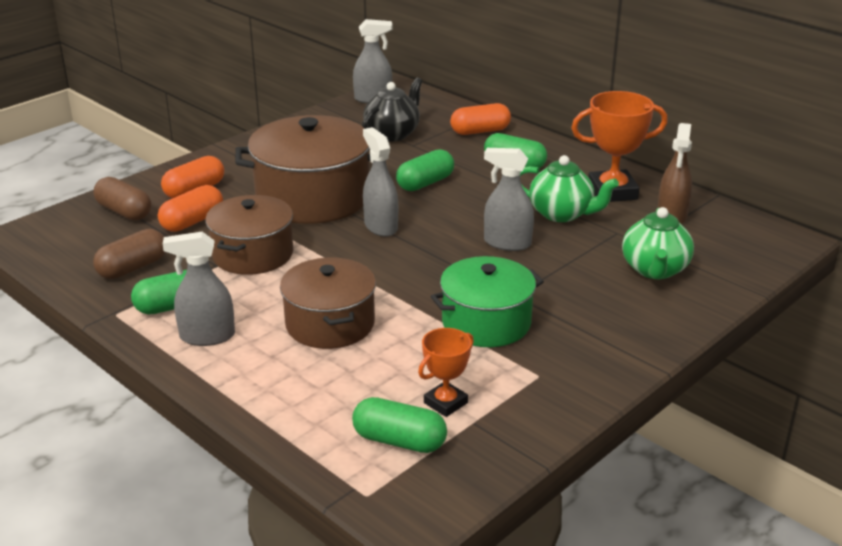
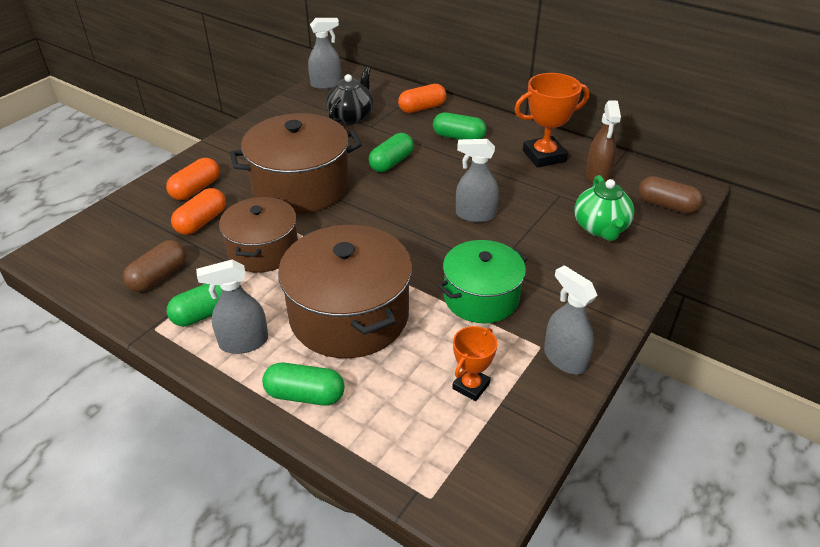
camera: 10 degrees left, 10 degrees up
brown capsule [93,177,151,220] -> brown capsule moved to [638,176,703,214]
brown pot [280,258,376,349] -> brown pot [278,225,412,358], size x1.53
green capsule [352,397,447,453] -> green capsule moved to [262,363,345,406]
grey spray bottle [363,127,398,237] -> grey spray bottle moved to [544,265,597,375]
green teapot [520,155,619,222] -> none

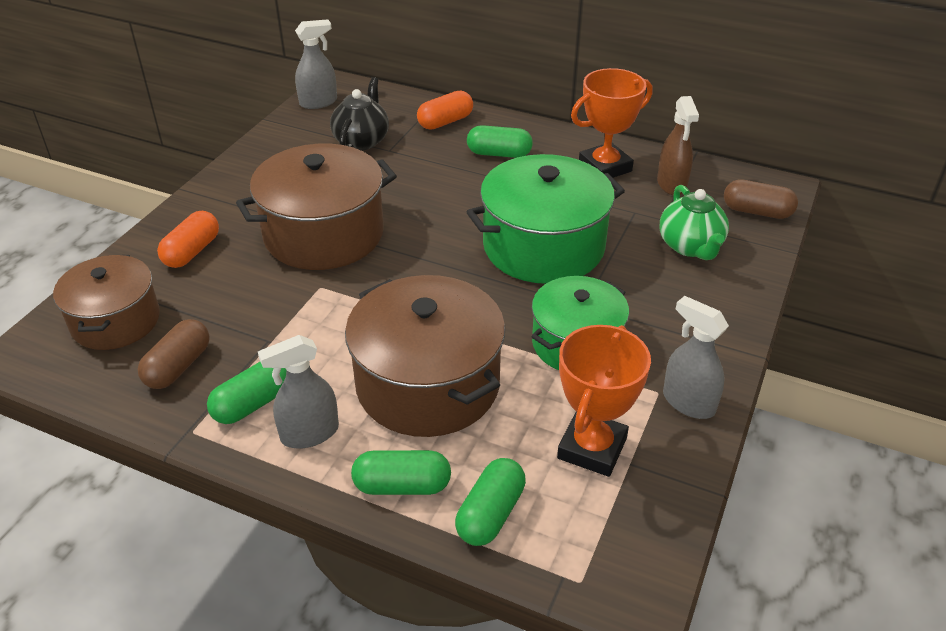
camera: 10 degrees left, 0 degrees up
orange capsule [171,188,226,235] -> none
brown pot [219,197,298,273] -> brown pot moved to [53,255,160,350]
green capsule [369,133,414,172] -> green capsule moved to [455,458,526,546]
orange trophy [452,326,497,401] -> orange trophy [557,325,651,477], size x1.71
grey spray bottle [456,139,499,223] -> green pot [467,154,625,284]

